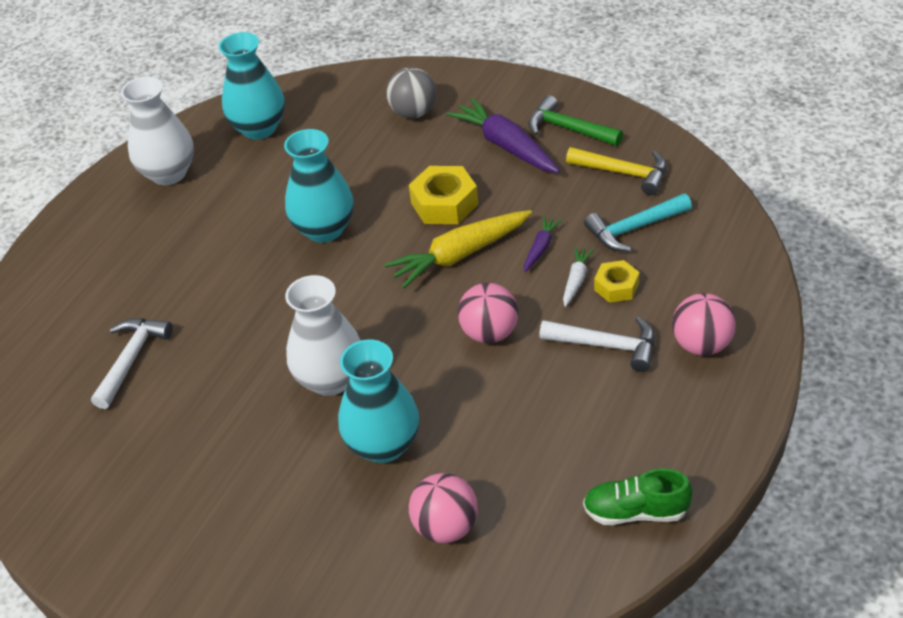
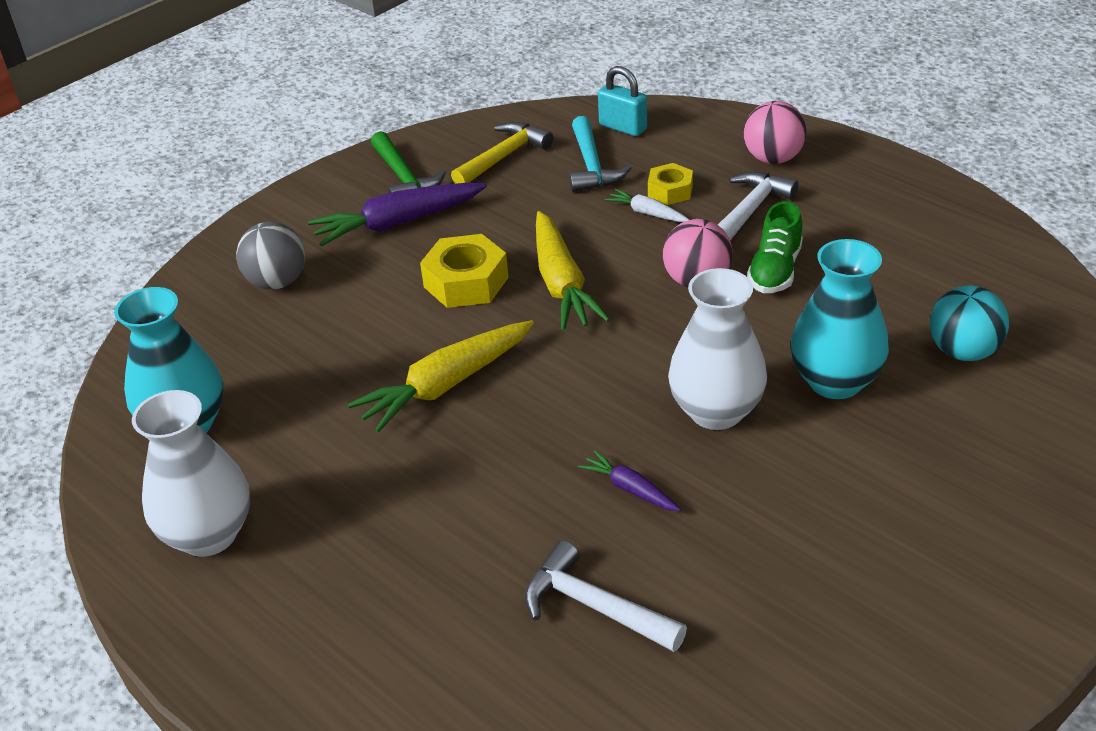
camera: 75 degrees left, 5 degrees down
turquoise vase [284,129,354,243] -> yellow carrot [348,320,534,433]
pink ball [409,473,478,543] -> turquoise ball [930,286,1009,361]
purple carrot [524,216,562,272] -> purple carrot moved to [578,450,681,511]
green hammer [528,95,623,146] -> green hammer turned 75 degrees counterclockwise [371,131,446,193]
green shoe [583,468,693,525] -> green shoe moved to [747,201,803,293]
none -> turquoise padlock [598,66,647,136]

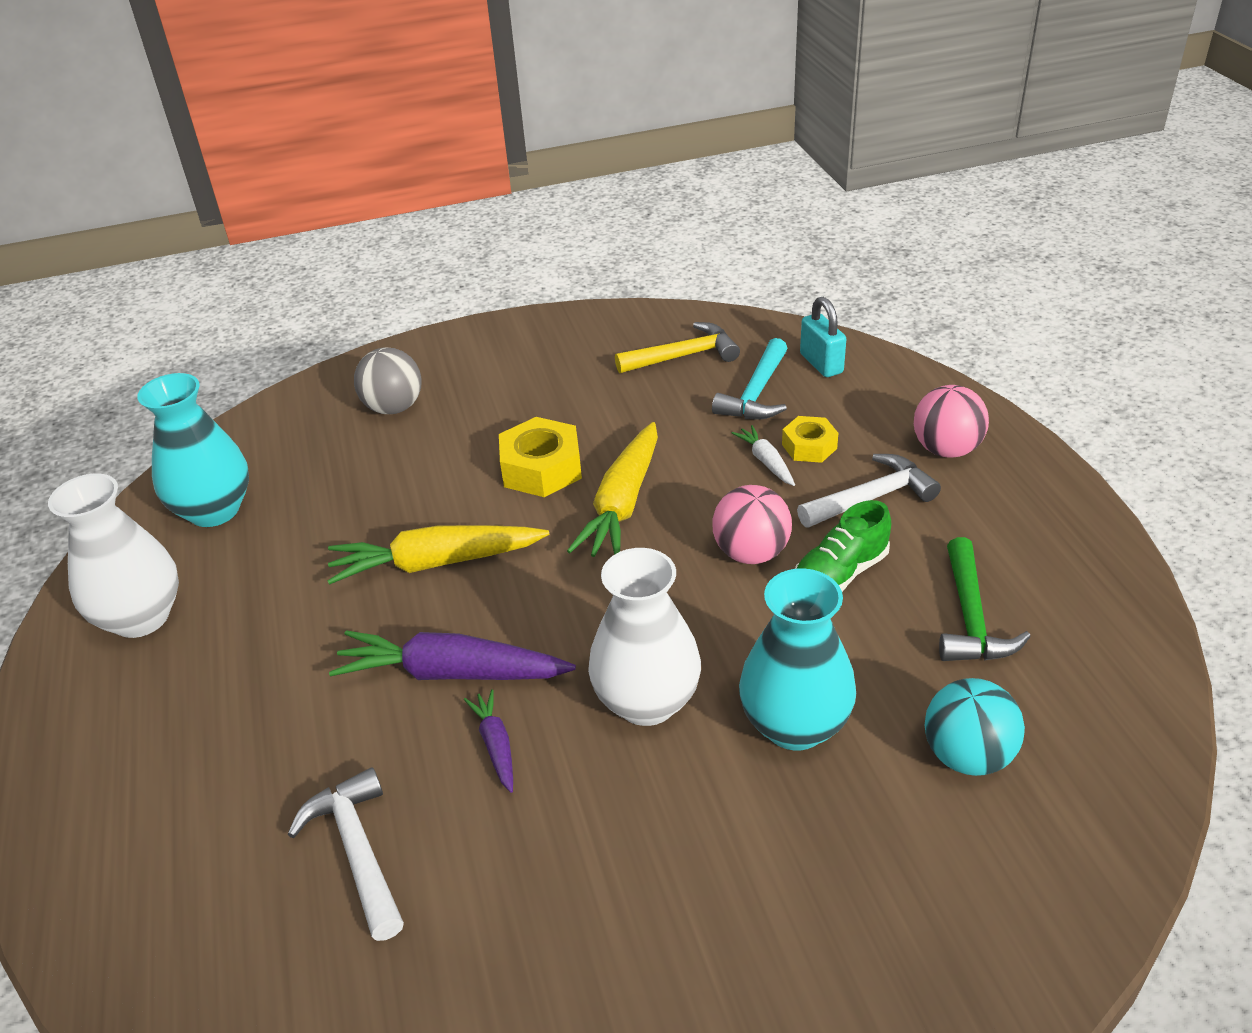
camera: 30 degrees right, 0 degrees up
purple carrot [308,183,487,247] -> purple carrot moved to [329,631,576,680]
green hammer [371,131,446,193] -> green hammer moved to [939,537,1031,661]

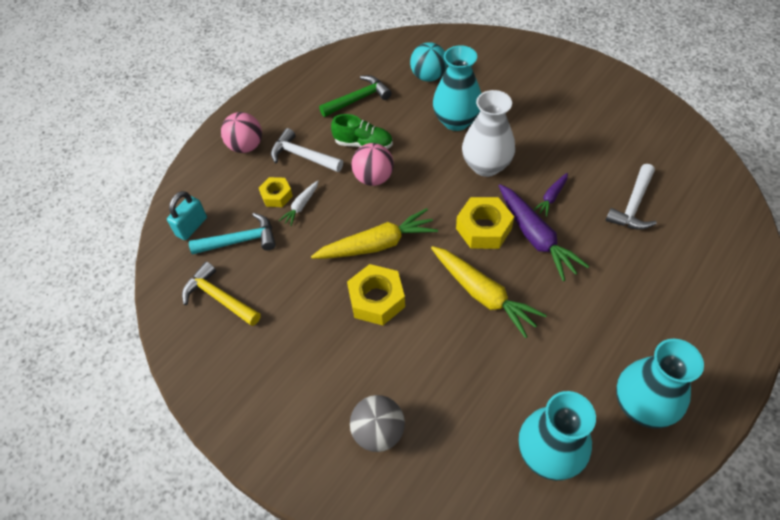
camera: 125 degrees left, 15 degrees up
white vase [48,473,179,638] -> turquoise vase [616,339,704,429]
none -> yellow nut [456,197,514,249]

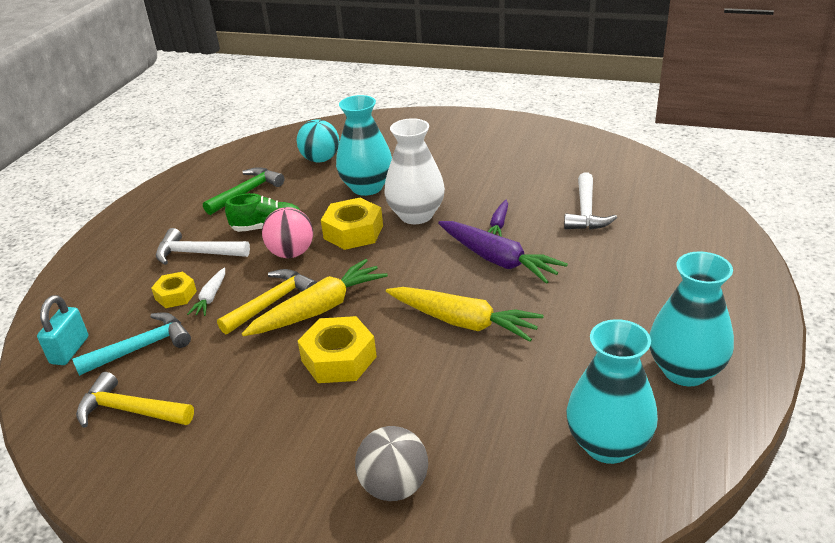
camera: 20 degrees left, 20 degrees down
pink ball [221,112,262,153] -> none
yellow nut [456,197,514,249] -> yellow nut moved to [321,198,383,250]
none -> yellow hammer [217,269,317,334]

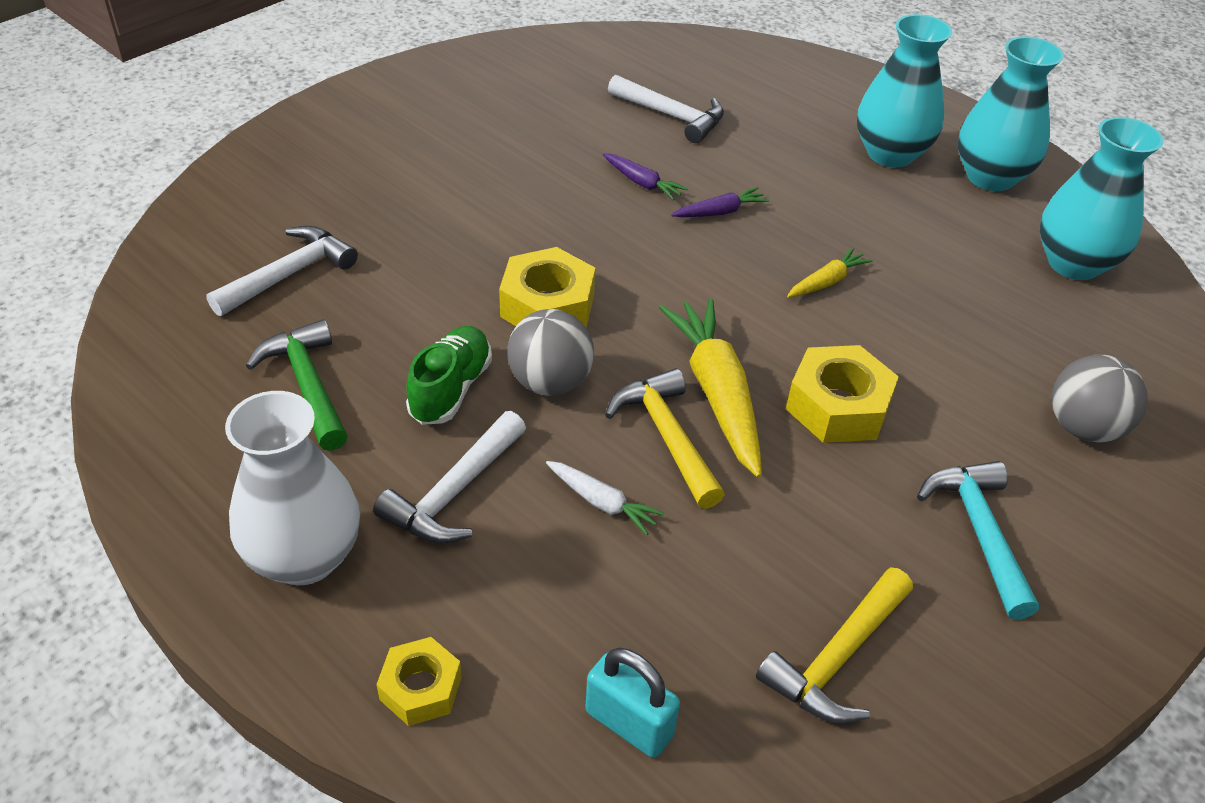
camera: 70 degrees left, 10 degrees up
turquoise hammer [72,312,191,376] -> turquoise hammer moved to [917,461,1039,620]
yellow nut [151,272,197,308] -> yellow nut moved to [376,637,462,726]
pink ball [262,207,313,258] -> grey ball [507,309,594,396]
turquoise ball [297,119,339,162] -> white hammer [206,226,358,316]
turquoise vase [336,95,392,196] -> turquoise vase moved to [857,14,952,167]
white vase [384,118,445,224] -> white vase moved to [225,391,360,585]
yellow carrot [386,287,544,342] -> yellow carrot [787,247,873,297], size x0.50
purple carrot [438,221,568,284] -> purple carrot [671,187,769,217], size x0.50

